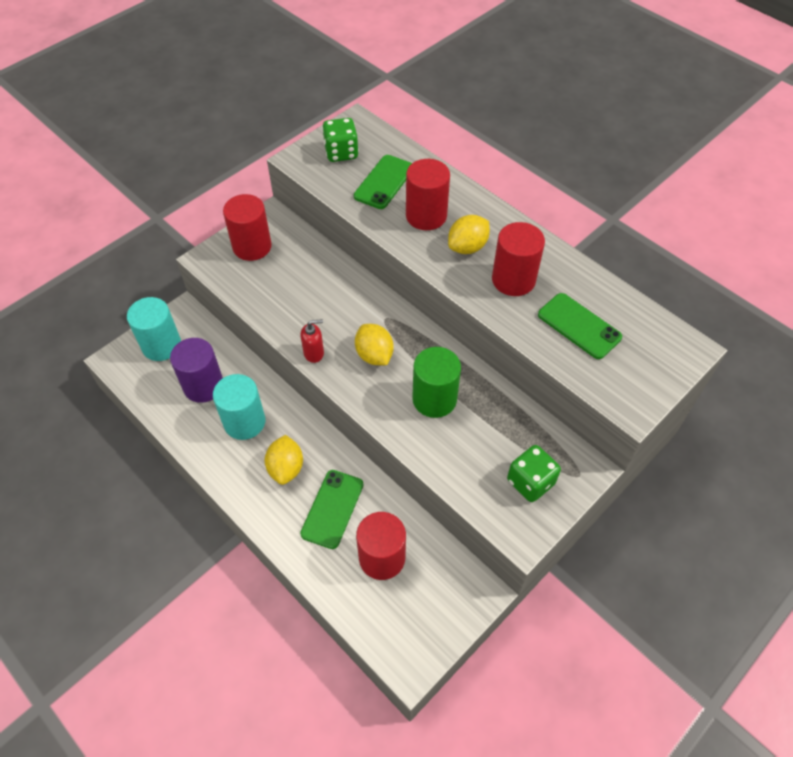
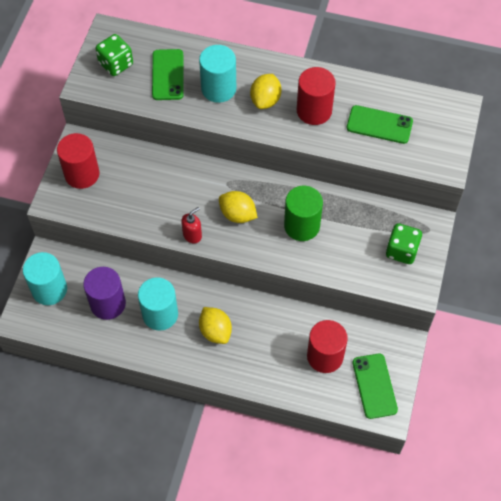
camera: 30 degrees left, 5 degrees up
green phone [300,470,363,549] -> green phone moved to [352,353,398,419]
red cylinder [406,159,450,230] -> turquoise cylinder [199,45,236,103]

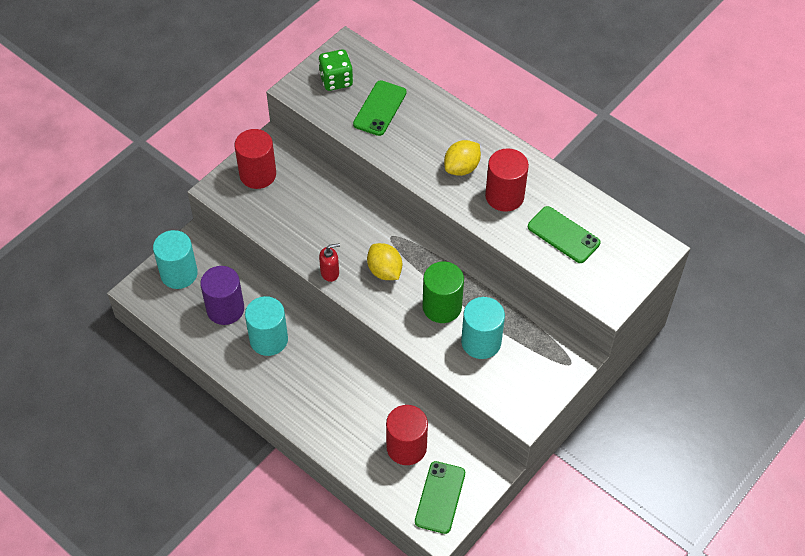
camera: 25 degrees right, 5 degrees down
turquoise cylinder [199,45,236,103] -> turquoise cylinder moved to [461,297,505,359]
yellow lemon [199,307,232,344] -> none
green dice [386,223,422,264] -> none

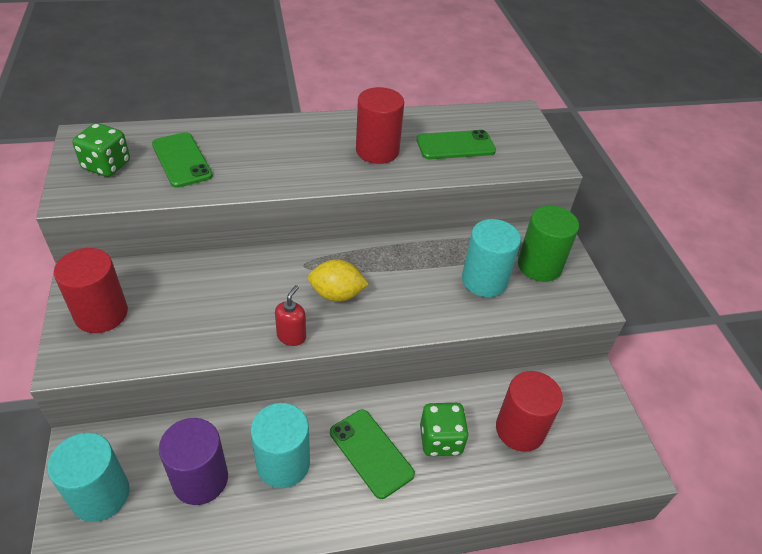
camera: 55 degrees left, 10 degrees down
green phone [415,461,465,534] -> green phone moved to [330,410,415,499]
green cylinder [423,262,464,323] -> green cylinder moved to [518,206,579,282]
yellow lemon [444,140,481,176] -> none
none -> green dice [420,403,469,456]

